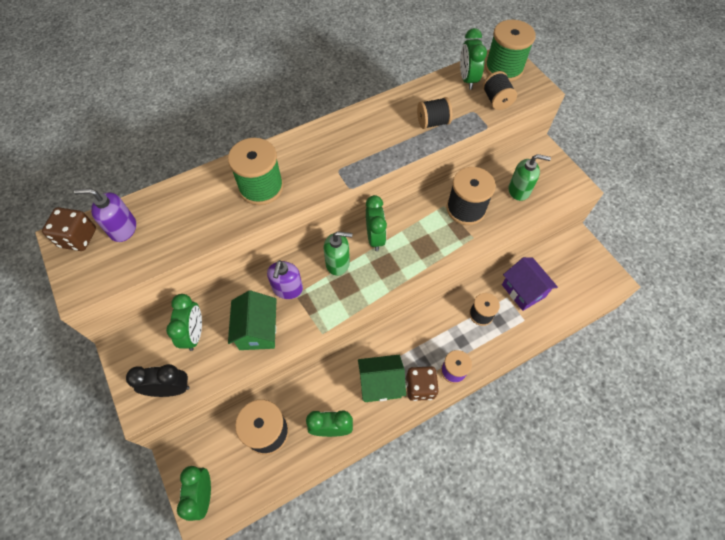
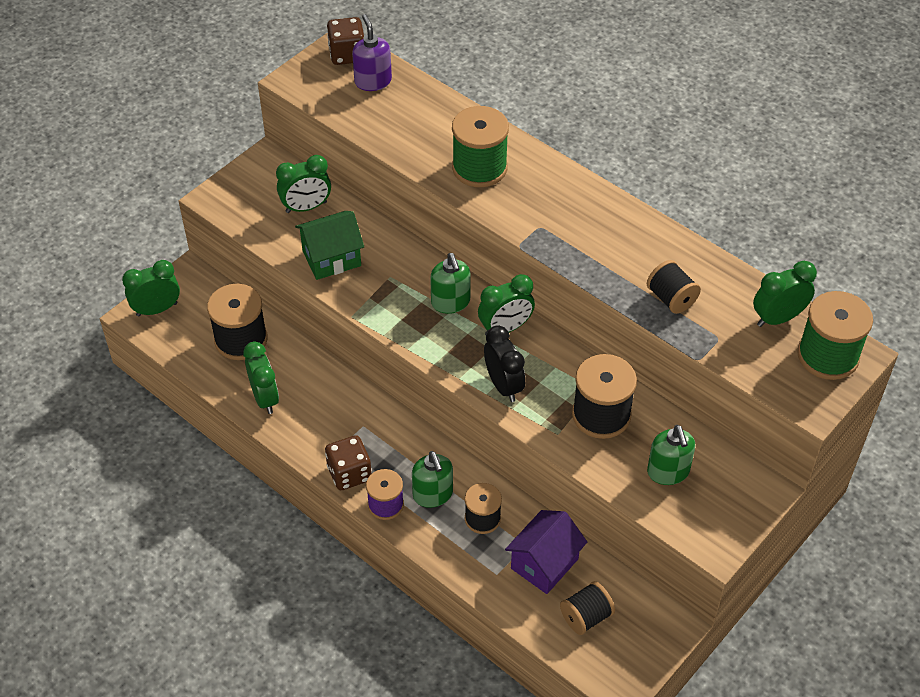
camera: 70 degrees right, 10 degrees down
black clock [126,364,190,397] -> black clock moved to [484,325,525,402]
purple soap dispenser [267,260,303,299] -> none
green house [358,355,406,402] -> none
black spool [483,71,517,110] -> black spool moved to [560,581,615,635]
none -> green soap dispenser [412,451,453,508]

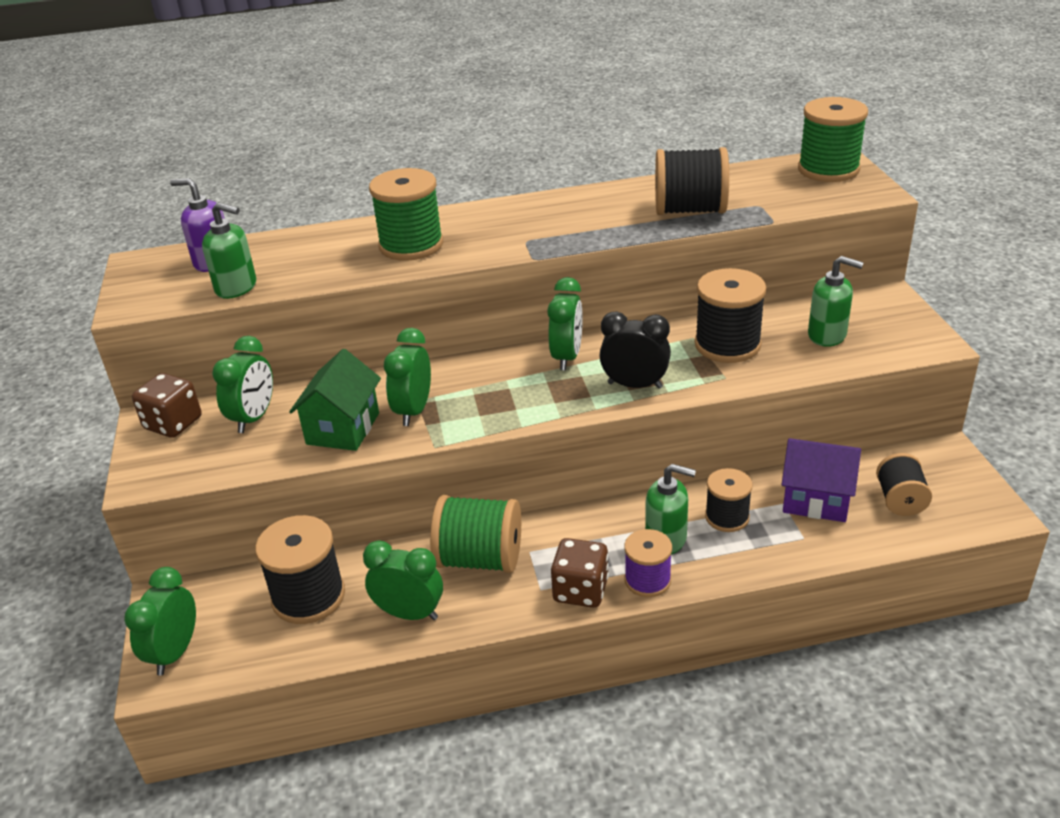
camera: 50 degrees left, 15 degrees down
brown dice [327,17,364,65] -> brown dice moved to [132,373,201,438]
green soap dispenser [430,253,471,314] -> green soap dispenser moved to [202,202,256,299]
purple house [505,510,587,594] -> purple house turned 60 degrees counterclockwise [781,438,861,522]
black spool [647,260,701,314] -> black spool [655,147,729,215], size x1.60
green clock [753,261,817,327] -> green clock moved to [384,328,431,426]
none -> green spool [430,495,521,573]

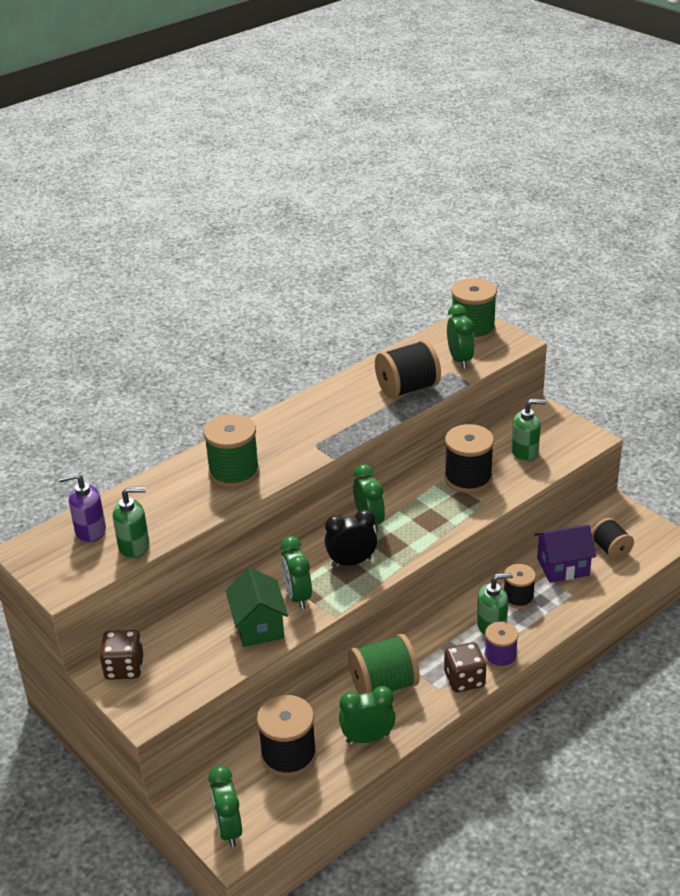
camera: 30 degrees left, 0 degrees up
green clock [212,336,273,433] -> green clock moved to [447,304,475,369]
black clock [599,311,671,389] -> black clock moved to [324,509,377,567]

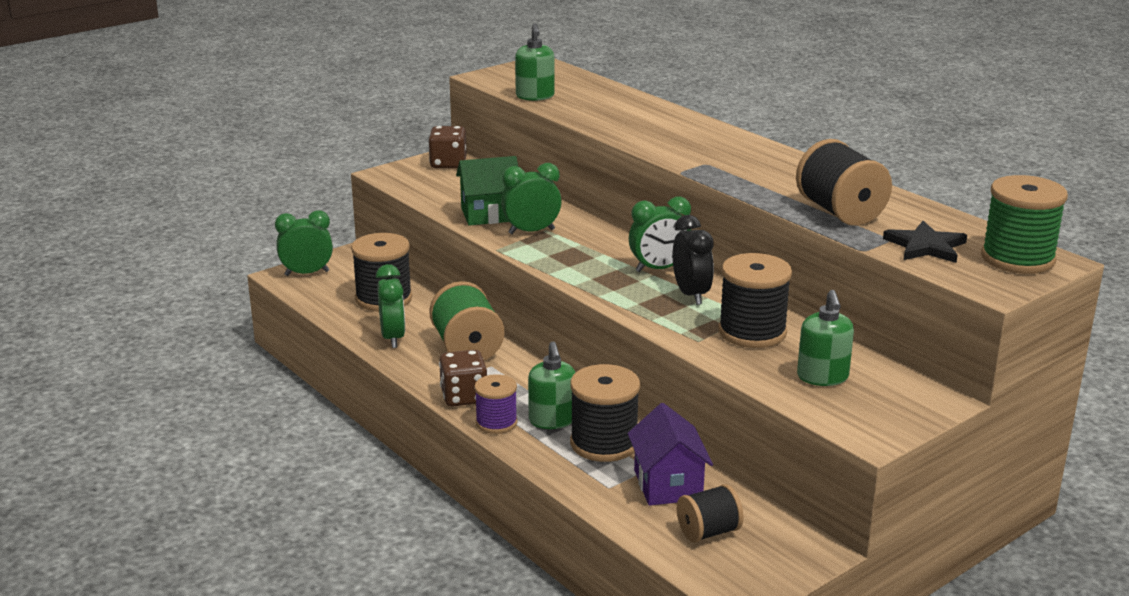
camera: 90 degrees right, 10 degrees down
purple soap dispenser [59,473,106,543] -> none
green spool [204,414,260,488] -> none
black clock [324,509,377,567] -> black clock moved to [673,215,714,305]
green clock [447,304,475,369] -> black star [883,221,967,263]
black spool [504,564,536,609] -> black spool [570,364,640,462], size x1.60

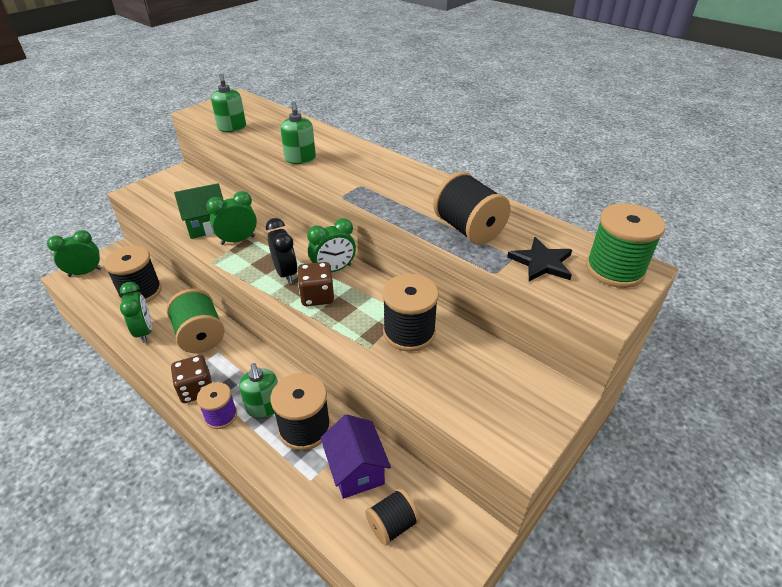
camera: 10 degrees left, 15 degrees up
brown dice [428,126,467,168] -> brown dice moved to [297,262,334,306]
black clock [673,215,714,305] -> black clock moved to [266,218,297,284]
green soap dispenser [797,290,854,386] -> green soap dispenser moved to [280,101,316,164]

